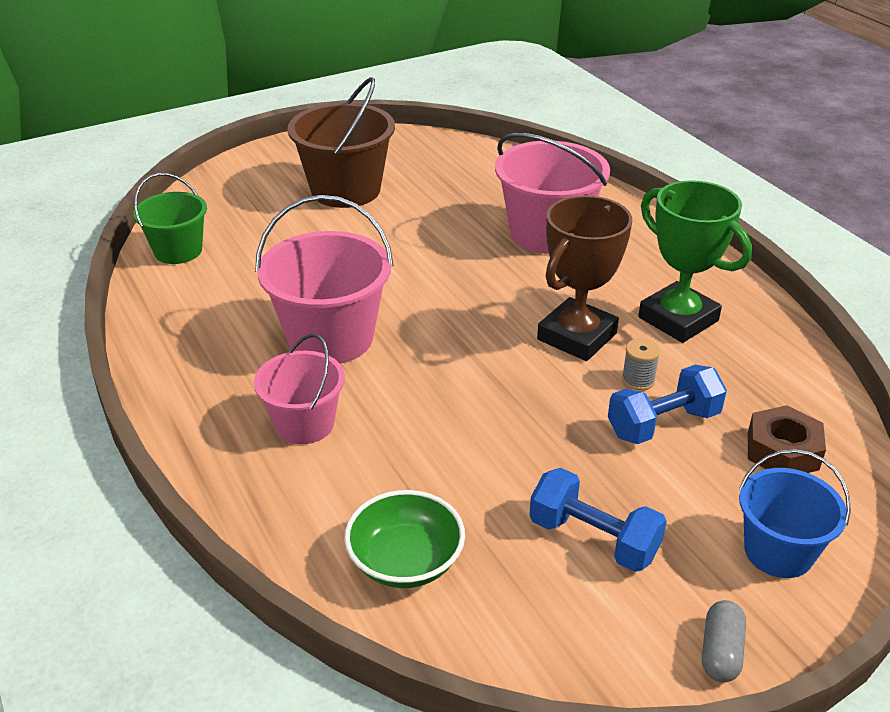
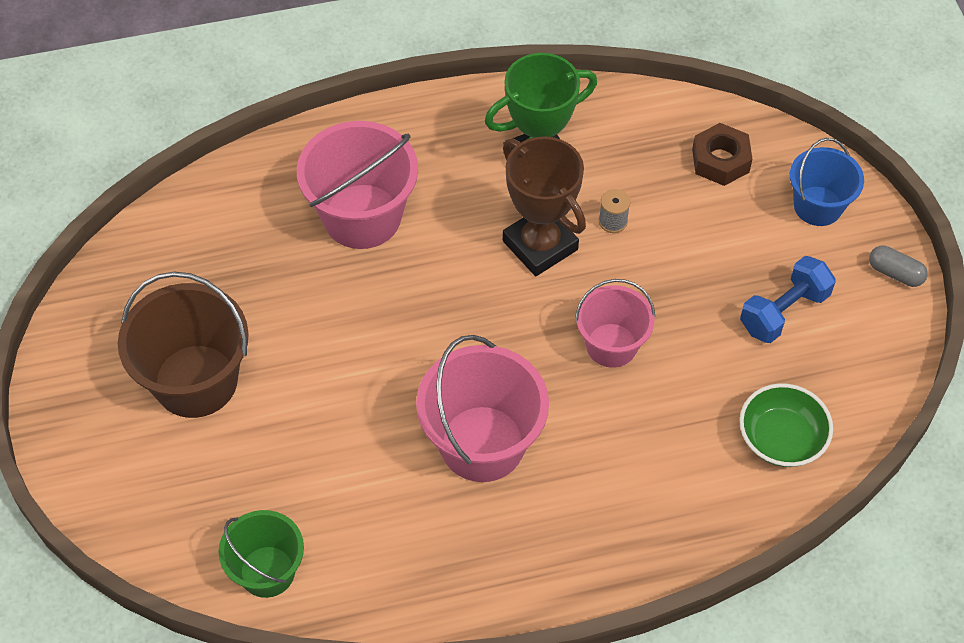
camera: 75 degrees left, 20 degrees up
pink bucket [254,334,345,444] -> pink bucket moved to [575,279,655,368]
blue dumbbell [608,365,727,444] -> none

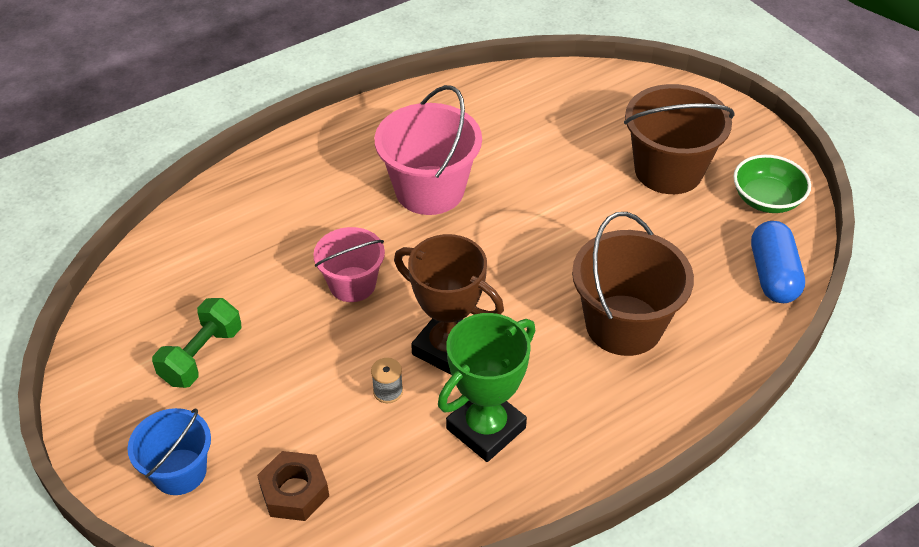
camera: 160 degrees right, 10 degrees down
green bucket [218,510,304,598] -> none
pink bucket [297,121,418,249] -> brown bucket [572,212,694,356]
green bowl [739,383,833,467] -> green bowl moved to [733,155,811,213]
blue dumbbell [740,256,836,343] -> green dumbbell [152,298,241,388]
grey capsule [869,246,928,287] -> none
none -> blue capsule [751,221,805,303]

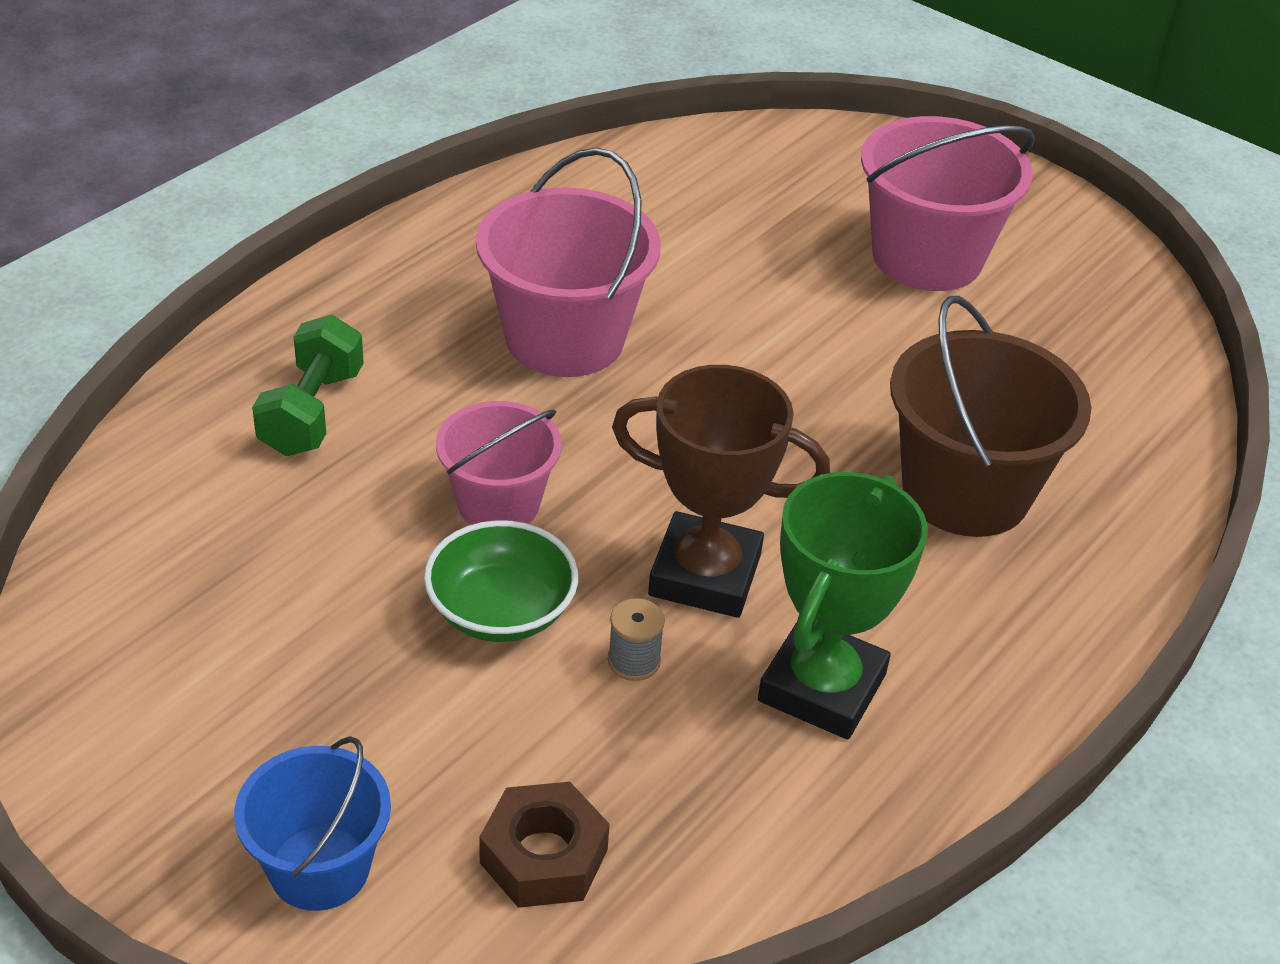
camera: 20 degrees left, 5 degrees down
green dumbbell [152,298,241,388] -> green dumbbell moved to [252,315,364,456]
brown bucket [624,84,735,194] -> pink bucket [861,116,1035,291]
green bowl [733,155,811,213] -> green bowl moved to [424,520,578,642]
blue capsule [751,221,805,303] -> none

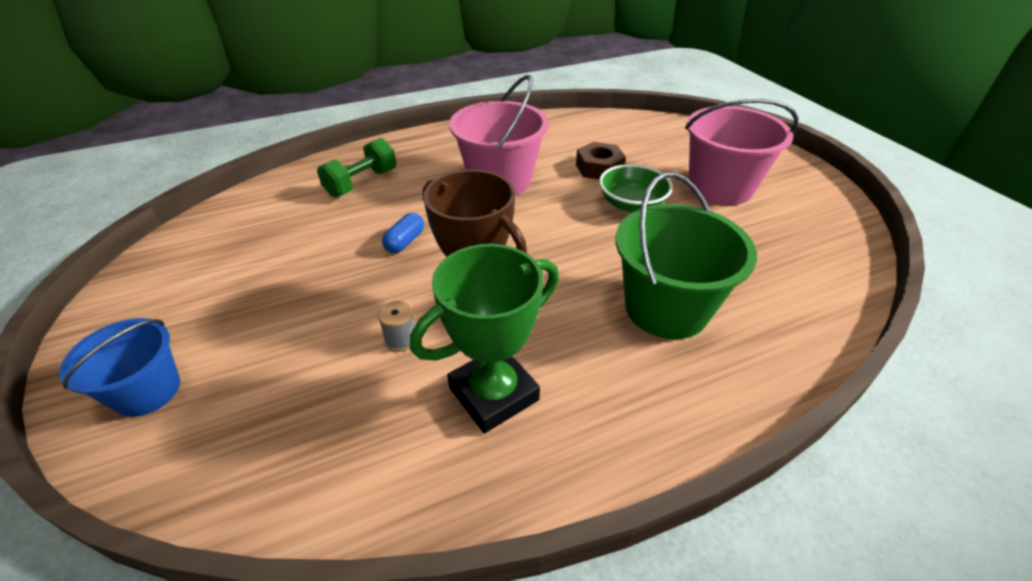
camera: 30 degrees right, 0 degrees up
green bowl [424,520,578,642] -> green bowl moved to [599,164,673,213]
pink bucket [436,401,562,525] -> blue capsule [382,213,424,253]
brown nut [479,782,610,908] -> brown nut moved to [576,142,626,179]
brown bucket [890,296,1091,537] -> green bucket [616,172,757,339]

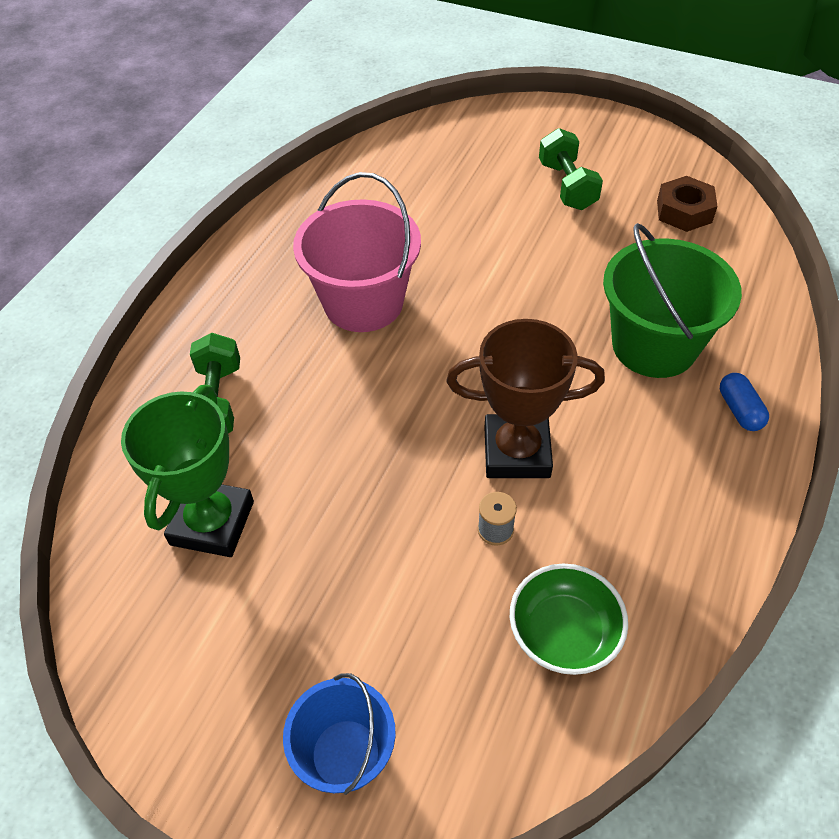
camera: 40 degrees left, 10 degrees up
blue capsule [382,213,424,253] -> blue capsule moved to [720,373,769,431]
green trophy [410,244,559,433] -> green trophy moved to [121,385,254,557]
brown nut [576,142,626,179] -> brown nut moved to [657,176,717,232]
green bowl [599,164,673,213] -> green bowl moved to [510,563,628,675]
pink bucket [685,99,798,205] -> green dumbbell [539,128,603,210]

